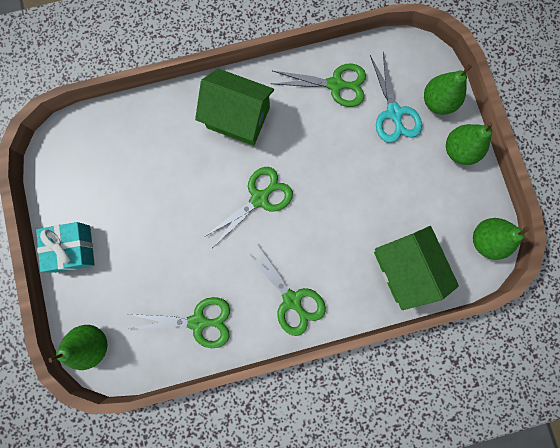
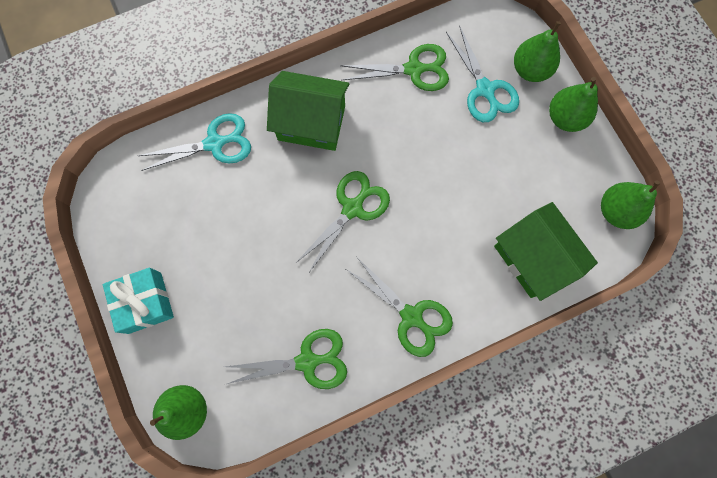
camera: 10 degrees left, 5 degrees down
none -> turquoise scissors [138,113,251,171]

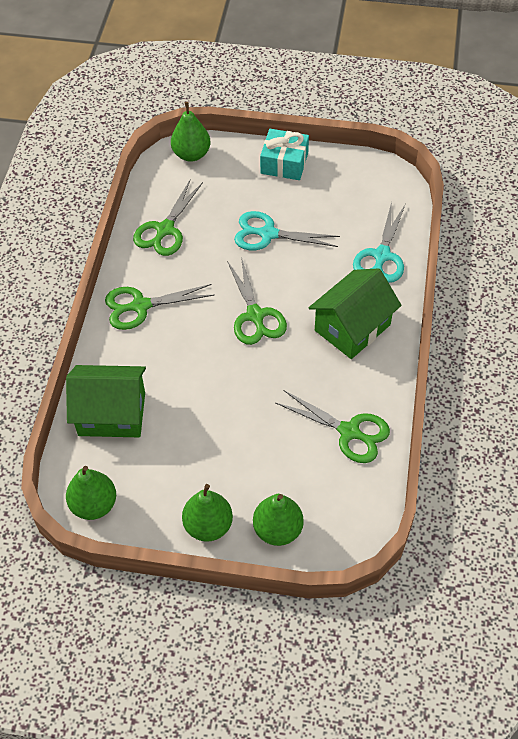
camera: 125 degrees right, 20 degrees down
green scissors [340,44,449,91] -> green scissors turned 90 degrees counterclockwise [276,390,390,463]
turquoise scissors [446,25,519,122] -> turquoise scissors moved to [234,211,340,250]

